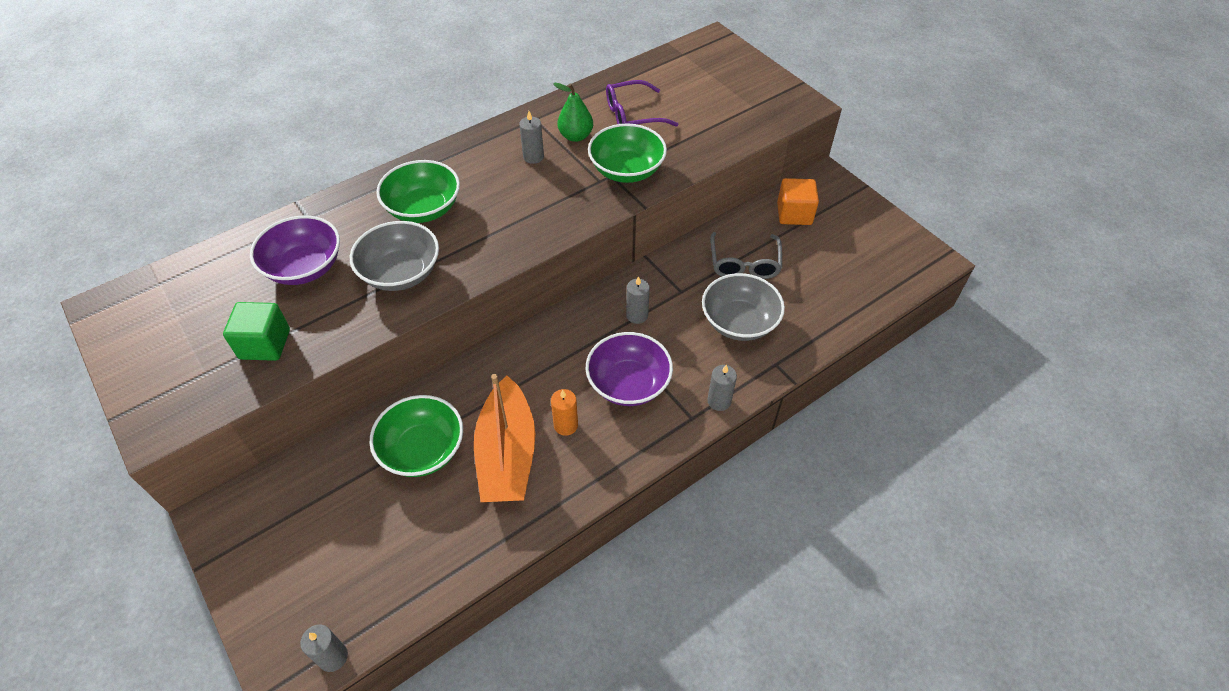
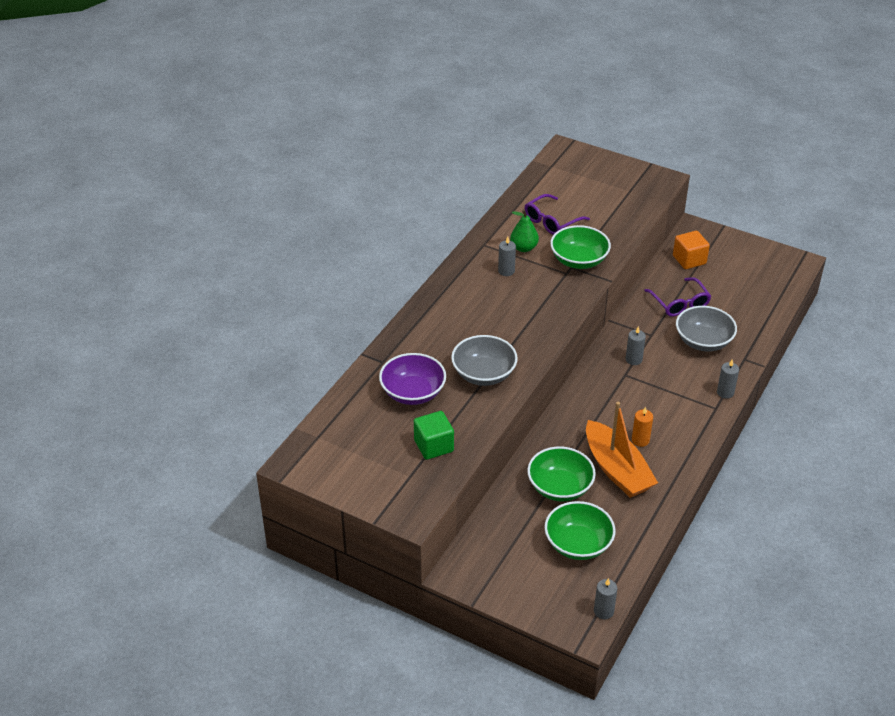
camera: 25 degrees left, 10 degrees down
green bowl [376,160,460,223] -> green bowl moved to [544,501,615,560]
purple bowl [586,332,673,406] -> none
grey glasses [710,232,782,279] -> purple glasses [644,277,711,317]

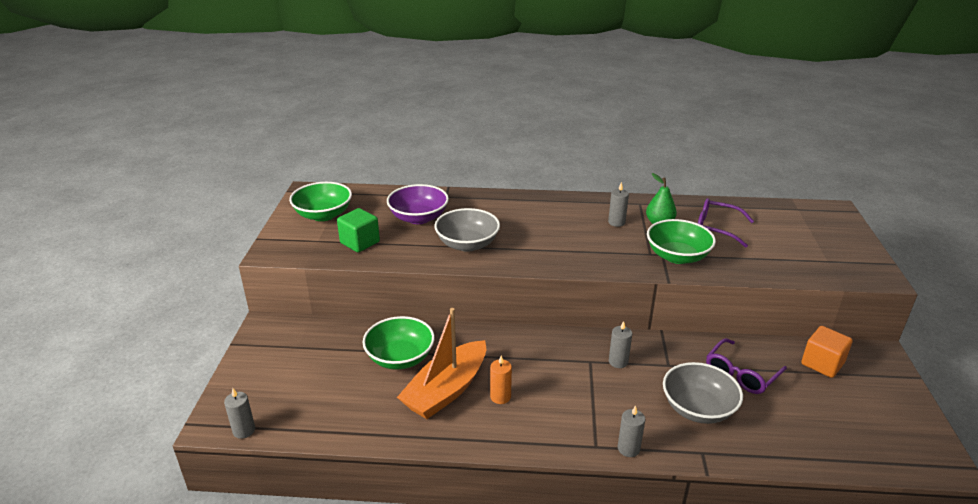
camera: 65 degrees right, 10 degrees down
green bowl [544,501,615,560] -> green bowl moved to [289,182,352,221]

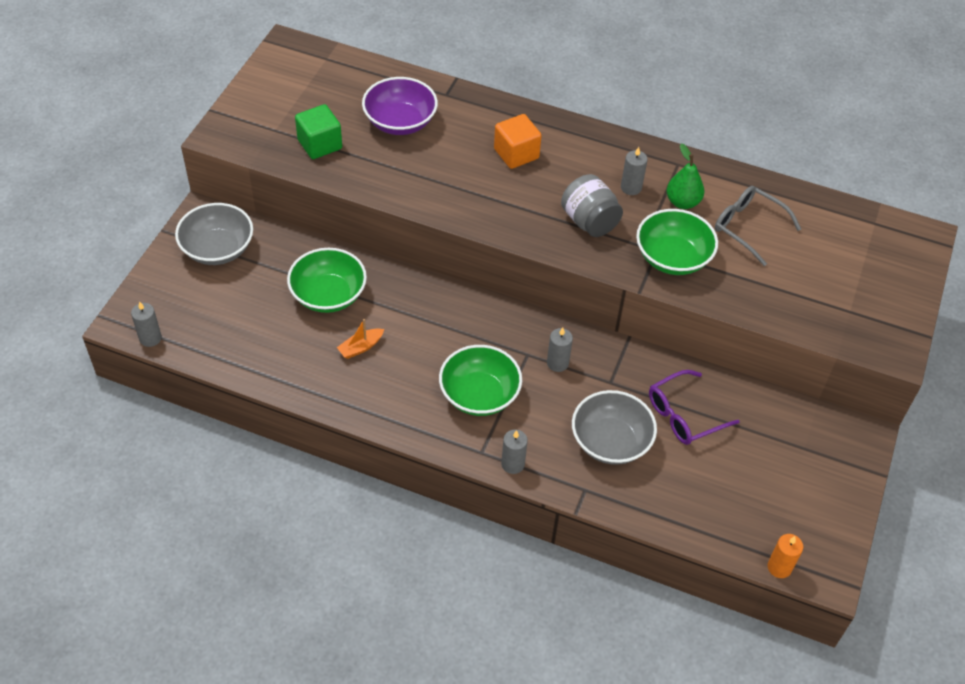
camera: 15 degrees right, 20 degrees up
green bowl [289,182,352,221] -> green bowl moved to [439,345,522,416]
orange boat [397,308,486,419] -> orange boat [337,319,384,359], size x0.41
grey bowl [434,208,500,252] -> grey bowl moved to [175,203,253,265]
orange candle [490,355,512,404] -> orange candle moved to [768,534,803,578]
purple glasses [698,198,754,248] -> grey glasses [715,186,801,266]
orange cube [801,326,853,378] -> orange cube moved to [494,114,542,169]
none -> grey jar [561,174,623,237]

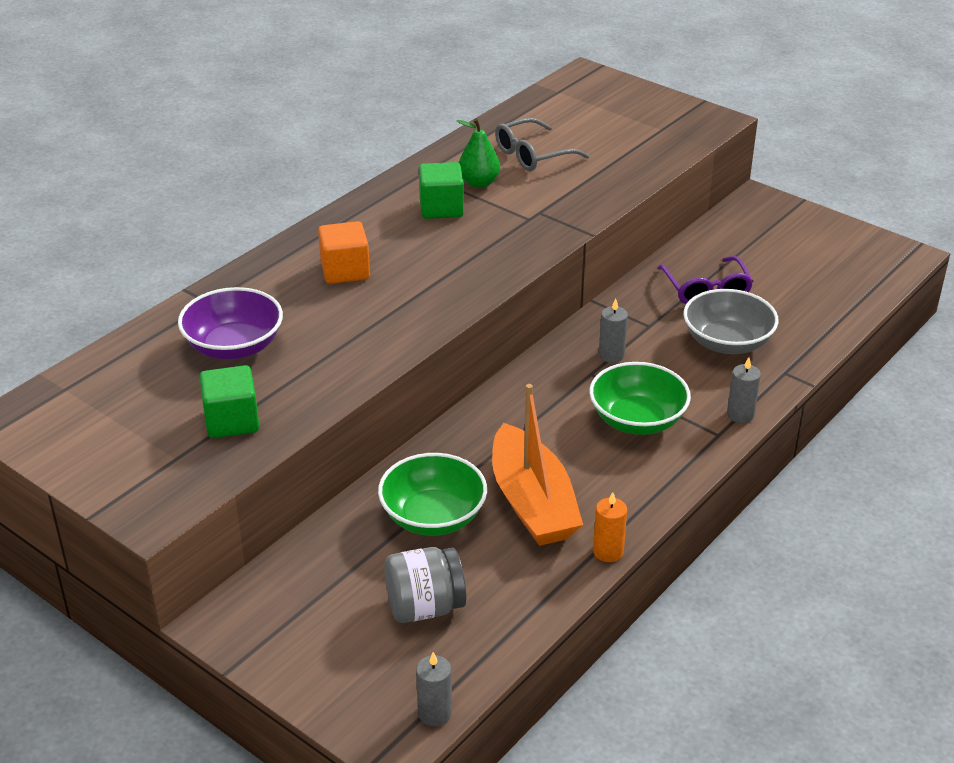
camera: 70 degrees left, 15 degrees down
grey bowl [175,203,253,265] -> none
orange boat [337,319,384,359] -> orange boat [492,384,583,546], size x2.44
grey jar [561,174,623,237] -> grey jar moved to [384,547,467,623]
grey candle [621,147,648,195] -> green cube [419,162,464,219]
green bowl [636,209,718,275] -> none
orange candle [768,534,803,578] -> orange candle moved to [593,492,627,562]

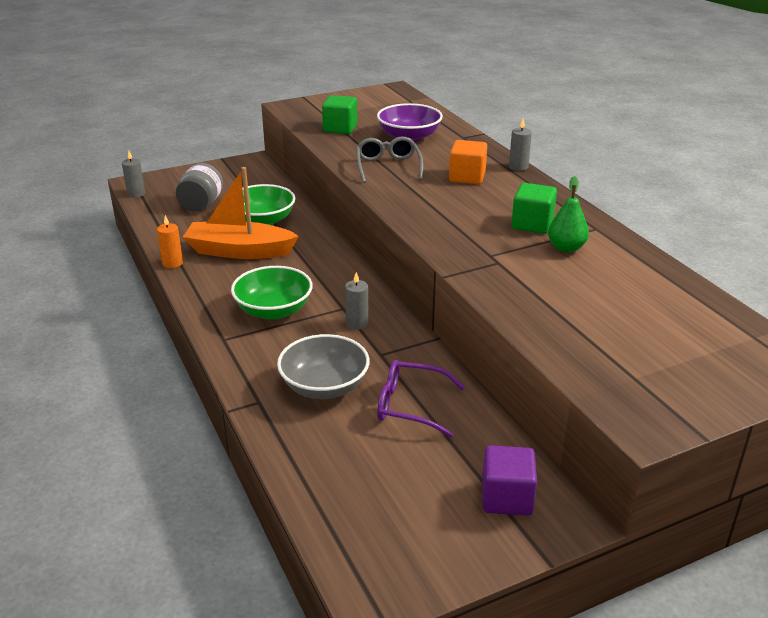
camera: 115 degrees right, 5 degrees down
grey glasses [495,118,590,171] -> grey glasses moved to [356,137,424,183]
grey candle [727,357,761,423] -> grey candle moved to [509,119,532,171]
none -> purple cube [482,445,537,516]

